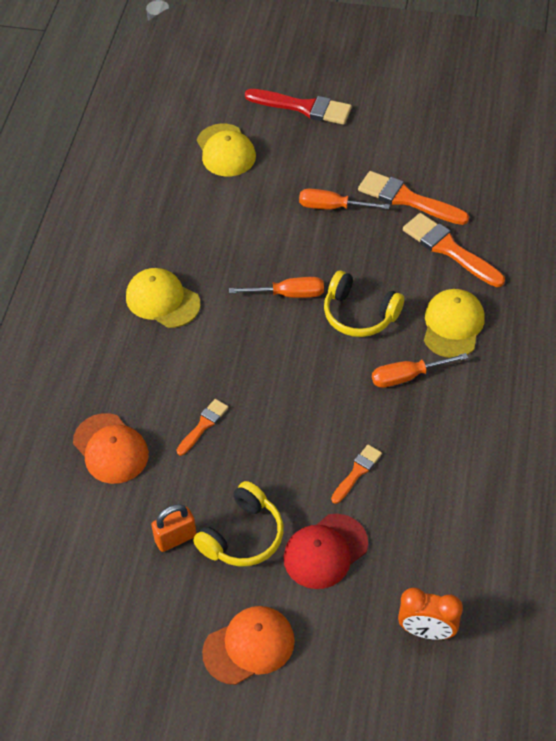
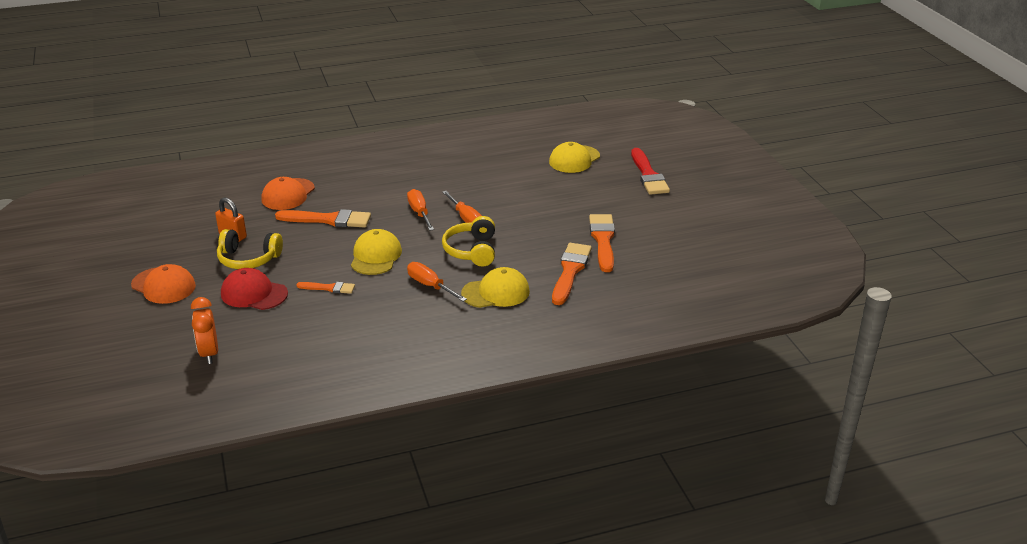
camera: 60 degrees right, 20 degrees down
yellow cap [126,268,201,328] -> yellow cap moved to [351,229,402,275]
orange brush [177,399,229,455] -> orange brush [275,209,371,227], size x1.79
orange screwdriver [299,188,390,209] -> orange screwdriver moved to [407,189,434,231]

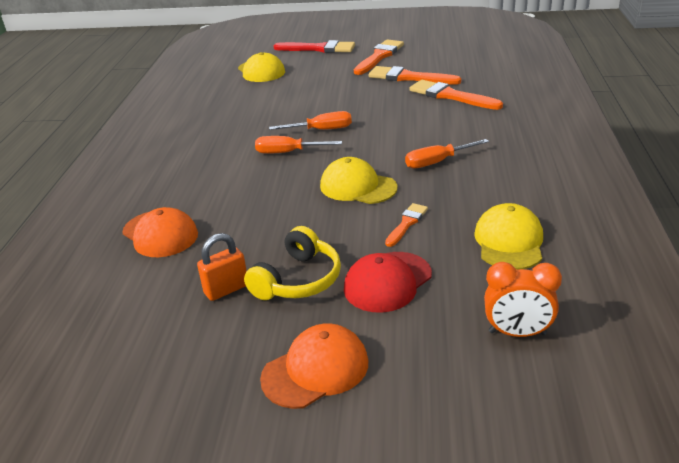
camera: 65 degrees left, 0 degrees up
orange brush [275,209,371,227] -> orange brush moved to [354,39,404,75]
yellow headphones [442,216,495,267] -> none
yellow cap [461,267,530,308] -> yellow cap moved to [474,203,543,270]

